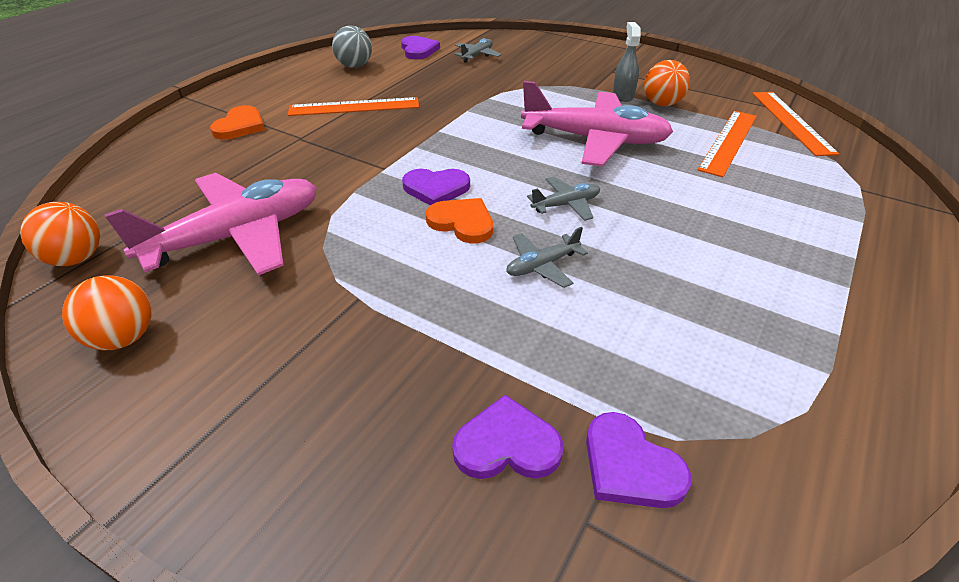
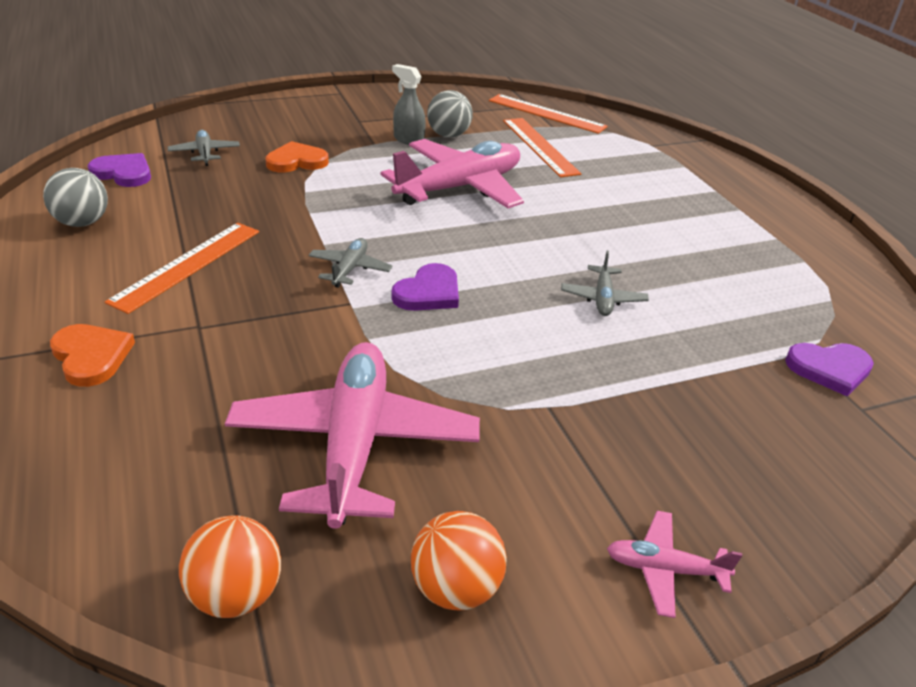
camera: 55 degrees left, 5 degrees down
orange heart [426,198,493,244] -> orange heart moved to [266,141,329,172]
purple heart [452,395,563,479] -> none
grey plane [527,177,600,221] -> grey plane moved to [309,238,392,288]
orange ball [644,60,690,106] -> grey ball [427,90,473,138]
none -> pink plane [607,511,742,618]

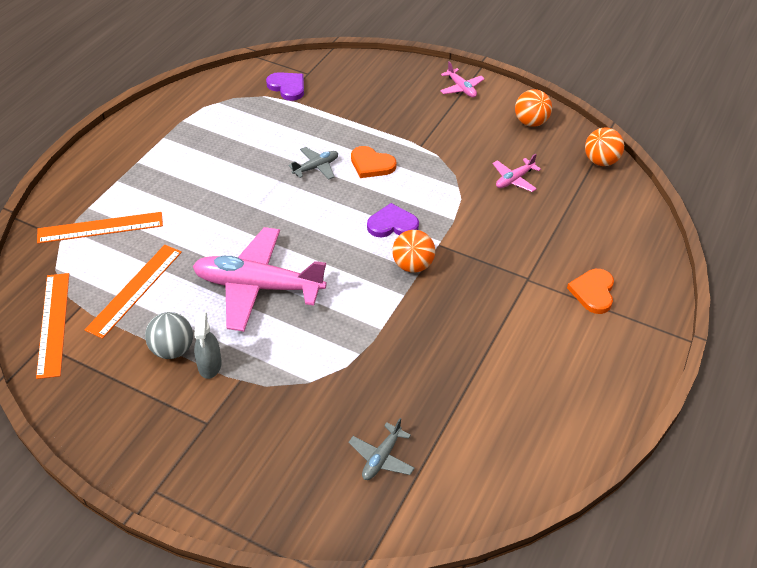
camera: 130 degrees left, 10 degrees up
grey ball [43,168,108,227] -> none
purple heart [88,153,151,187] -> none
orange ruler [105,223,259,314] -> orange ruler moved to [37,212,163,243]
pink plane [225,342,480,529] -> pink plane [493,154,541,192], size x0.45
orange heart [266,141,329,172] -> orange heart moved to [351,146,396,178]
grey plane [309,238,392,288] -> orange ball [392,230,435,273]

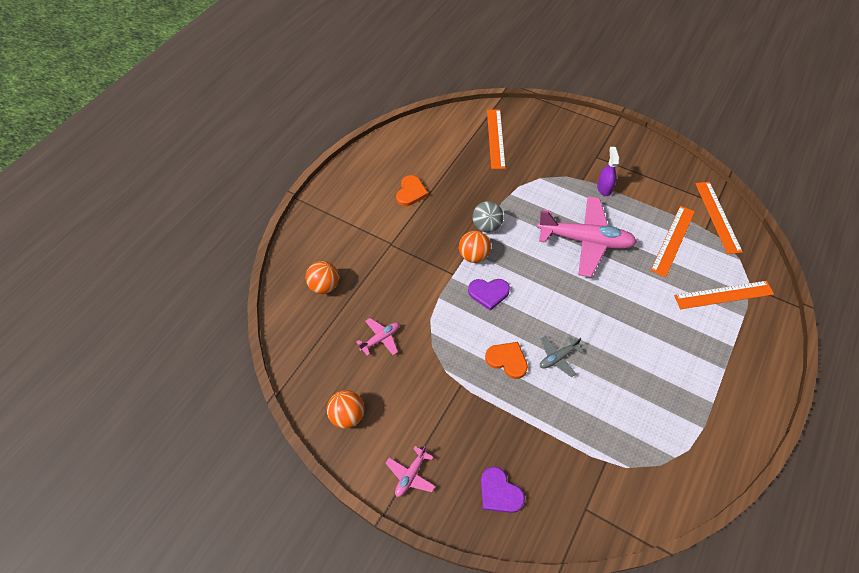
camera: 175 degrees left, 10 degrees up
grey ball [145,312,193,359] -> grey ball moved to [473,201,504,232]
grey spray bottle [194,313,222,379] -> purple spray bottle [597,147,619,196]
purple heart [266,72,304,101] -> purple heart moved to [481,466,525,513]
grey plane [348,418,415,480] -> orange ruler [487,109,506,169]
pink plane [440,61,485,98] -> pink plane turned 120 degrees counterclockwise [386,446,436,497]
orange heart [567,269,614,314] -> orange heart moved to [396,175,428,206]
orange ball [585,127,624,166] -> orange ball moved to [306,261,339,294]

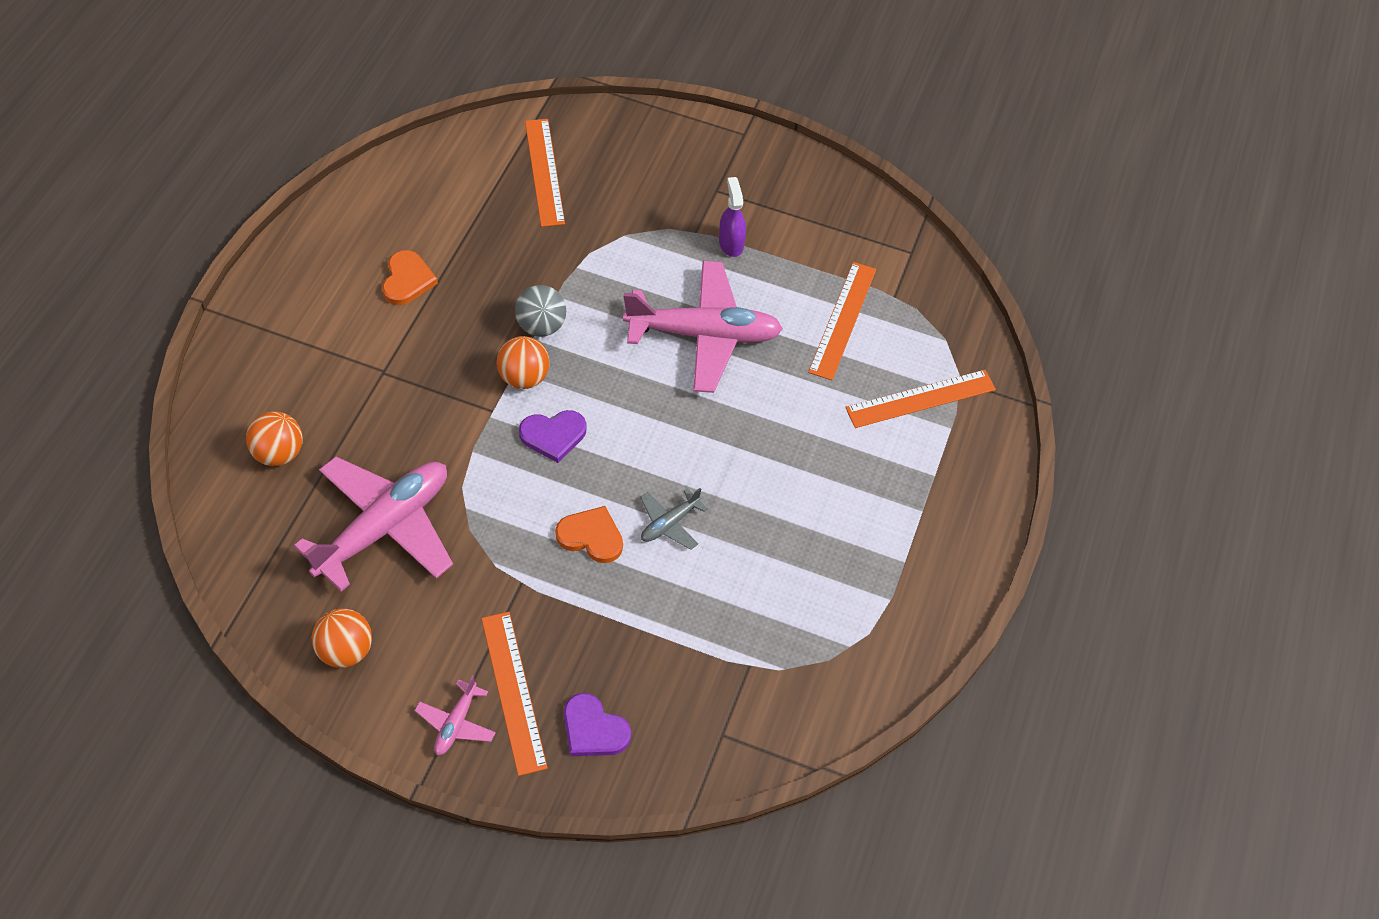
camera: 15 degrees left, 0 degrees up
pink plane [356,318,400,356] -> pink plane [294,456,453,592], size x2.23
orange ruler [695,182,743,254] -> orange ruler moved to [481,612,548,776]

